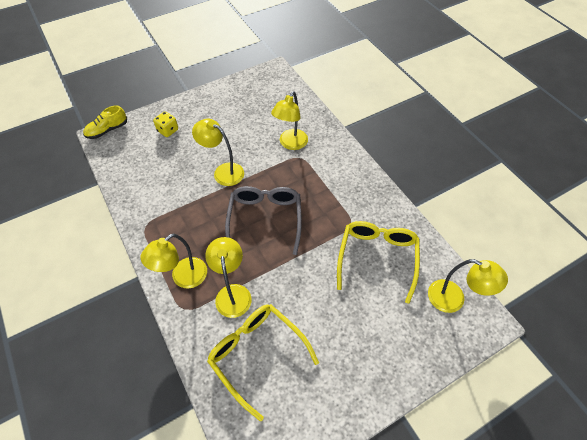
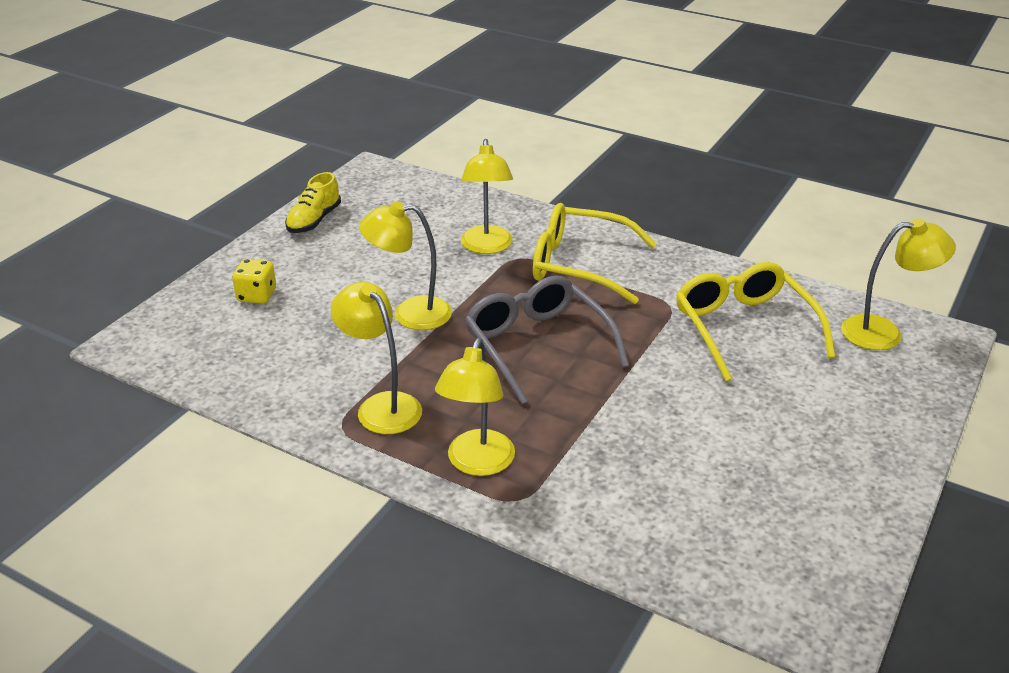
camera: 30 degrees left, 20 degrees down
yellow shoe [83,105,127,139] -> yellow shoe moved to [285,172,341,233]
yellow lamp [205,237,251,318] -> yellow lamp moved to [331,282,422,434]
yellow glasses [207,304,319,421] -> yellow glasses moved to [533,203,657,304]

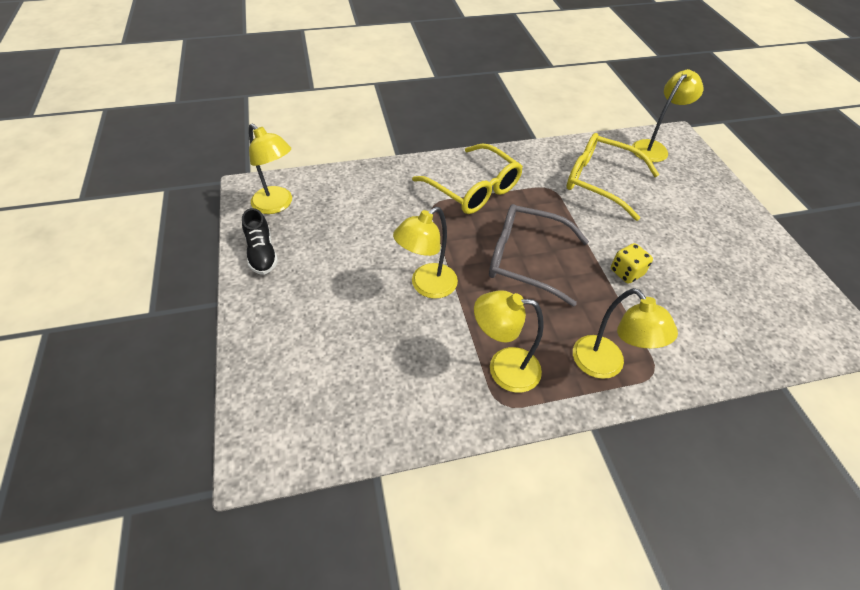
camera: 45 degrees left, 15 degrees up
yellow dice [232,259,276,304] -> yellow dice moved to [611,243,653,284]
yellow shoe [285,172,341,233] -> black shoe [242,208,278,275]
yellow lamp [461,139,513,254] -> yellow lamp moved to [249,123,292,214]
yellow glasses [533,203,657,304] -> yellow glasses turned 105 degrees counterclockwise [412,143,523,214]

